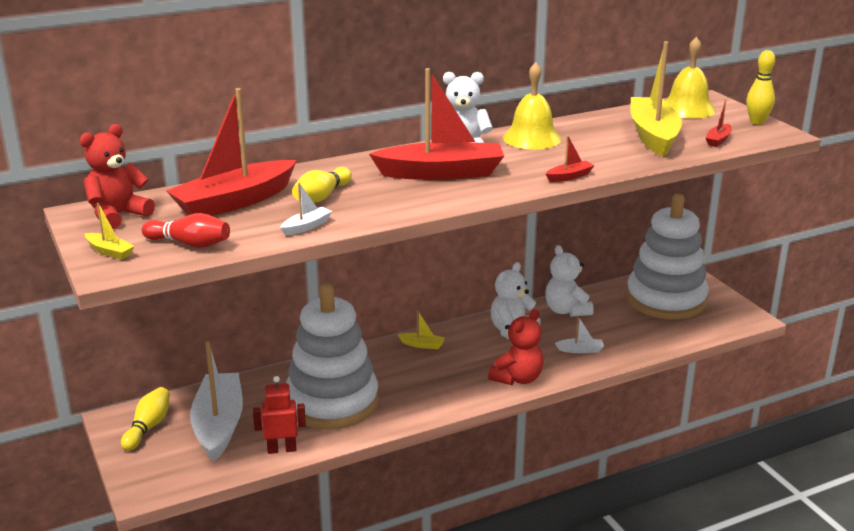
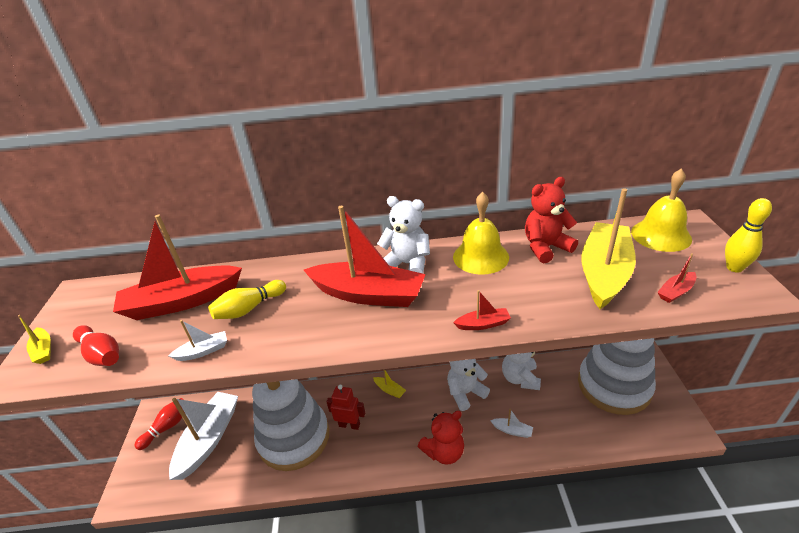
camera: 25 degrees right, 10 degrees up
red teddy bear [80,124,155,229] -> red teddy bear moved to [525,177,578,263]
yellow bowling pin [121,387,170,451] -> red bowling pin [134,398,185,450]
red robot [253,376,306,454] -> red robot moved to [326,384,365,430]

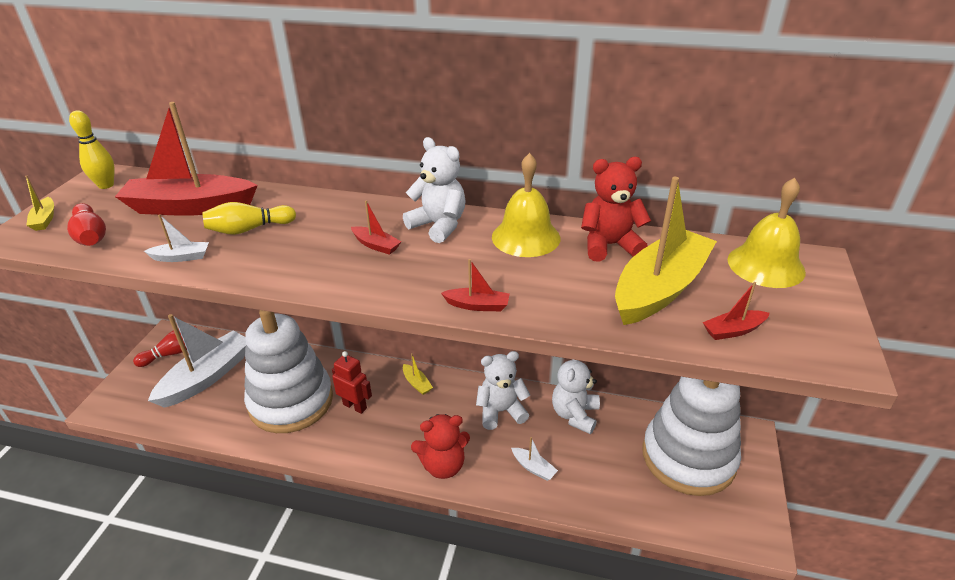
camera: 15 degrees right, 0 degrees up
red boat [304,206,426,307] -> red boat [351,201,401,255], size x0.41
yellow bowling pin [725,198,772,272] -> yellow bowling pin moved to [69,110,115,189]

